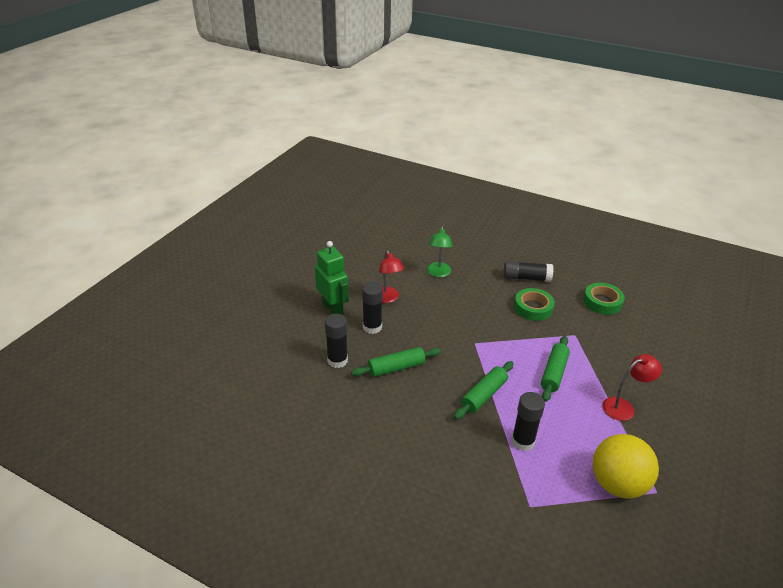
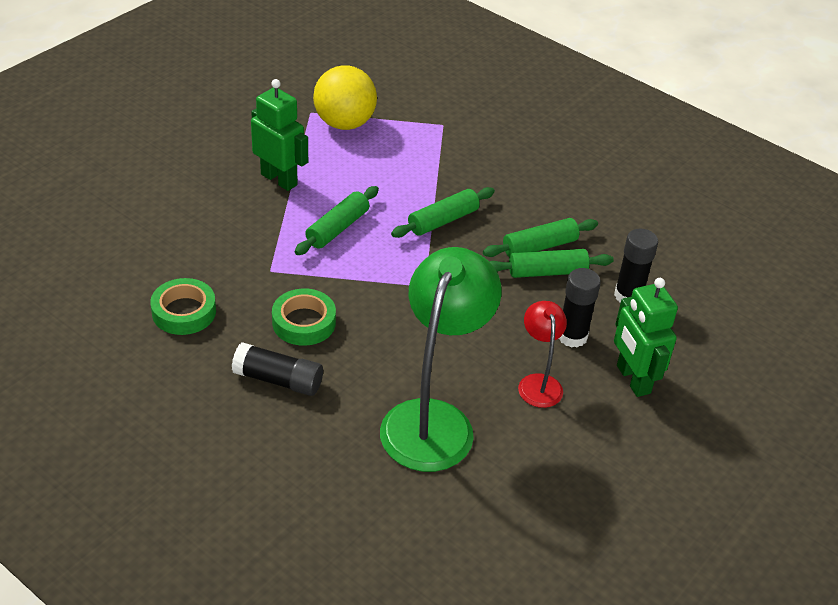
camera: 170 degrees left, 5 degrees up
green lamp [427,226,453,277] -> green lamp [380,247,502,472], size x1.99
black glue stick [511,392,545,451] -> none
red lamp [602,354,662,421] -> green robot [251,79,308,191]
none -> green rolling pin [483,218,598,257]

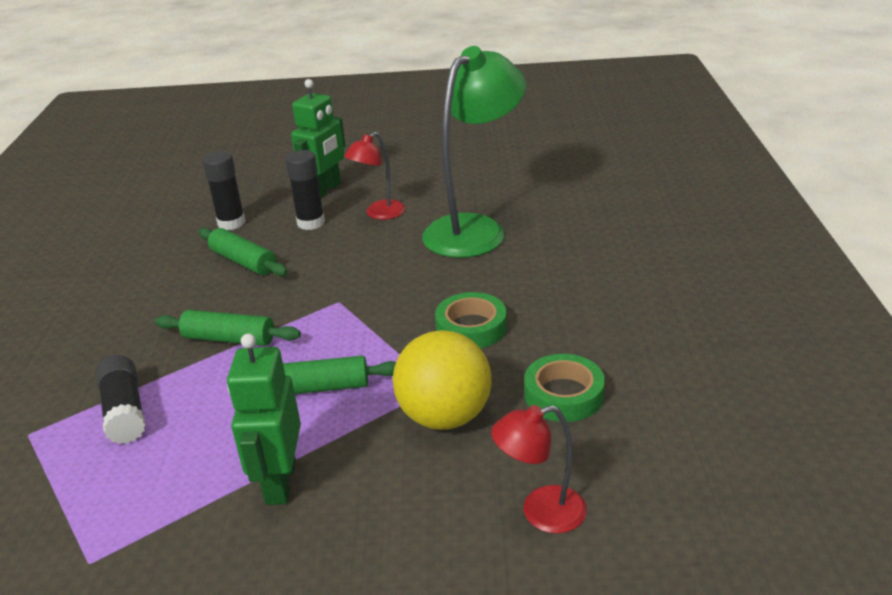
camera: 125 degrees left, 10 degrees down
black glue stick [232,342,323,396] -> black glue stick moved to [96,355,146,444]
yellow ball [313,65,377,130] -> yellow ball moved to [393,330,492,430]
green lamp [380,247,502,472] -> green lamp turned 150 degrees clockwise [422,46,526,258]
green rolling pin [483,218,598,257] -> none
none -> red lamp [491,405,587,534]

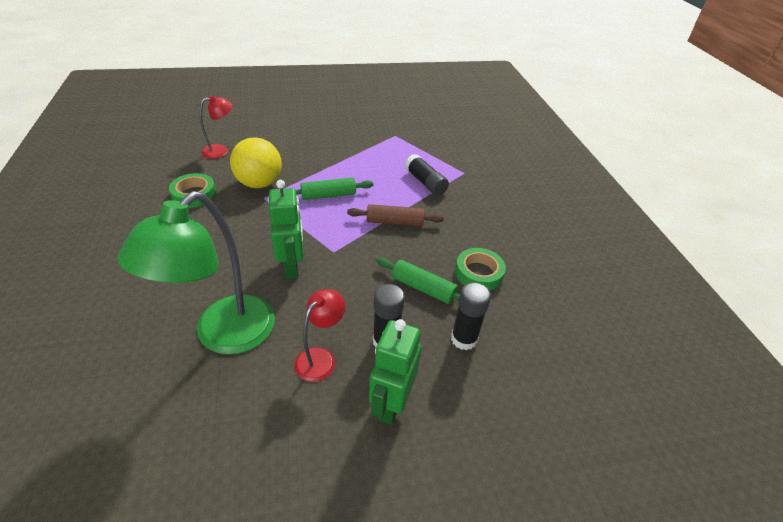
camera: 165 degrees right, 10 degrees up
green rolling pin [155,310,301,346] -> brown rolling pin [347,204,444,226]
green robot [227,333,301,505] -> green robot moved to [269,180,303,279]
green tape [435,292,507,348] -> green tape moved to [455,248,506,291]

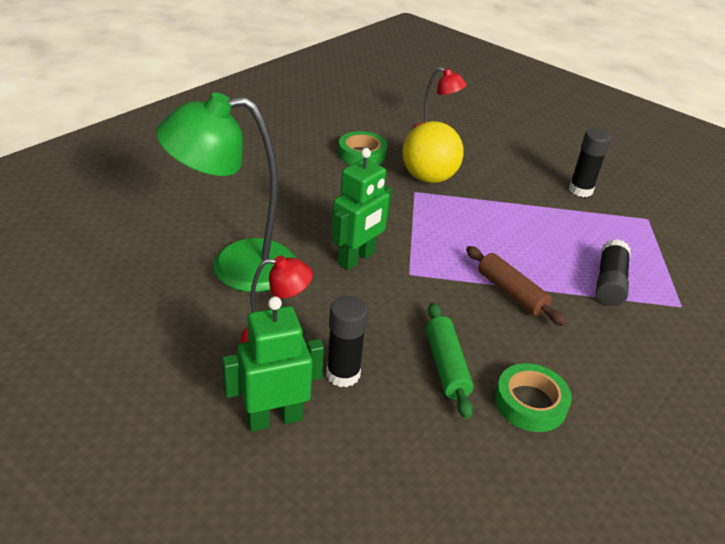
camera: 50 degrees right, 5 degrees down
green rolling pin [296,177,373,200] -> none
black glue stick [451,282,491,350] -> black glue stick moved to [569,128,611,197]

